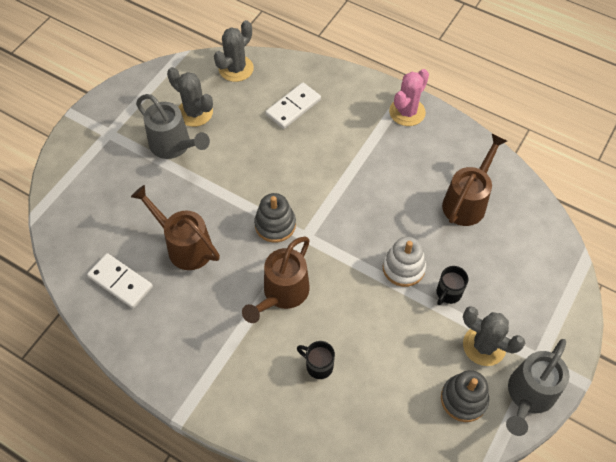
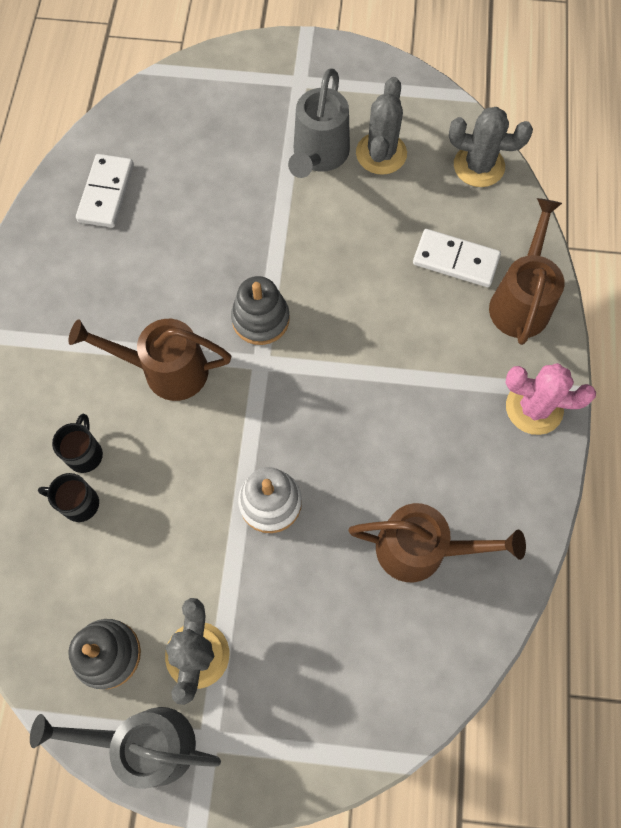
camera: 65 degrees right, 10 degrees up
brown watering can [131,185,220,270] -> brown watering can moved to [489,198,564,345]
black mug [437,266,468,305] -> black mug moved to [38,473,99,522]

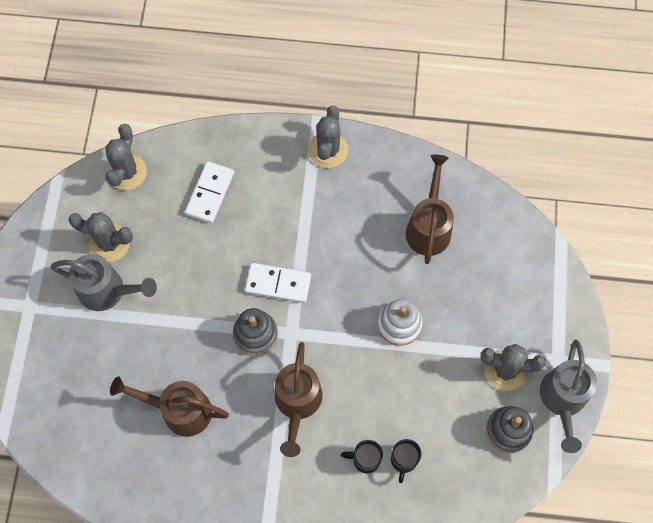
camera: 90 degrees left, 0 degrees up
white domino [76,154,134,228] -> white domino moved to [245,263,311,303]
brown watering can [489,198,564,345] -> brown watering can moved to [110,376,229,437]
pink cactus [506,363,596,435] -> grey cactus [308,105,348,168]

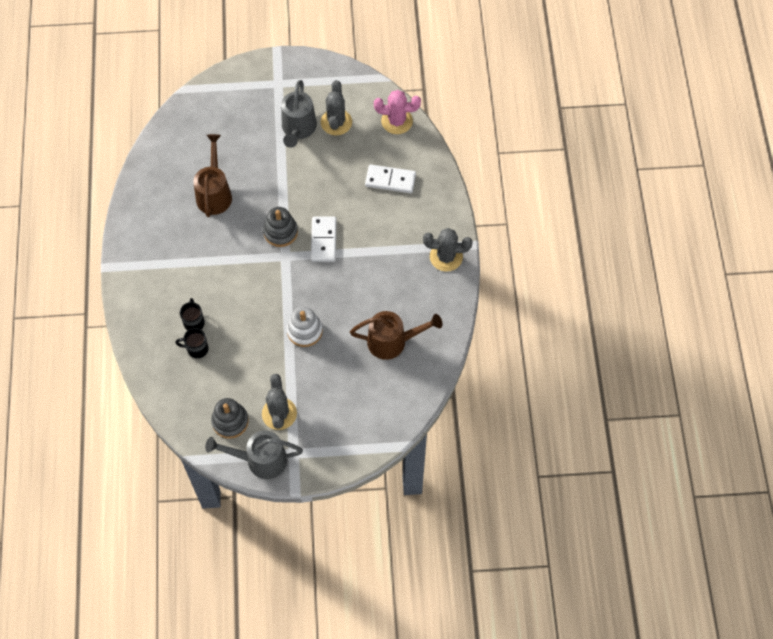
camera: 80 degrees right, 5 degrees down
grey cactus [105,124,147,190] -> pink cactus [374,90,421,134]
brown watering can [275,342,323,457] -> none

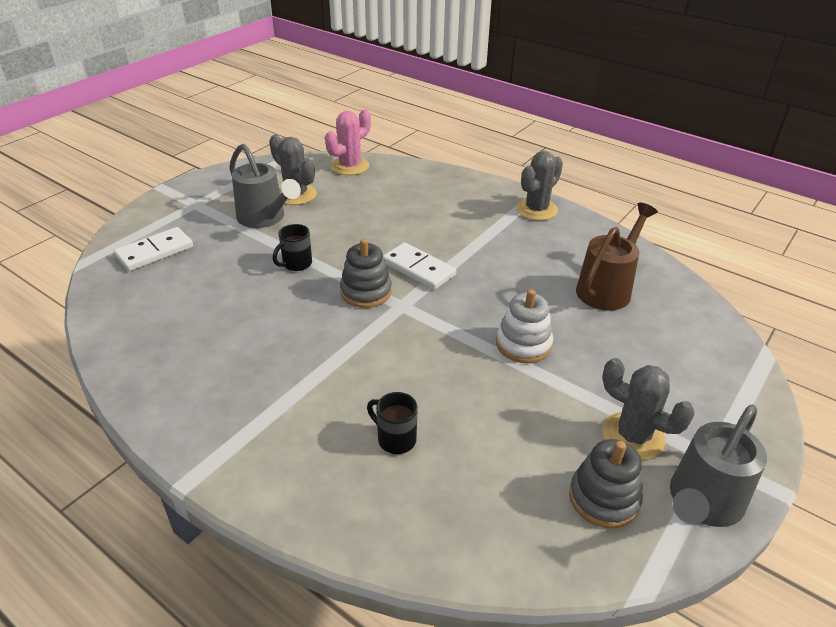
camera: 50 degrees left, 25 degrees down
black mug [175,328,209,358] -> black mug moved to [273,224,312,271]
brown watering can [194,134,232,217] -> none
white domino [365,164,416,193] -> white domino moved to [114,227,193,271]

